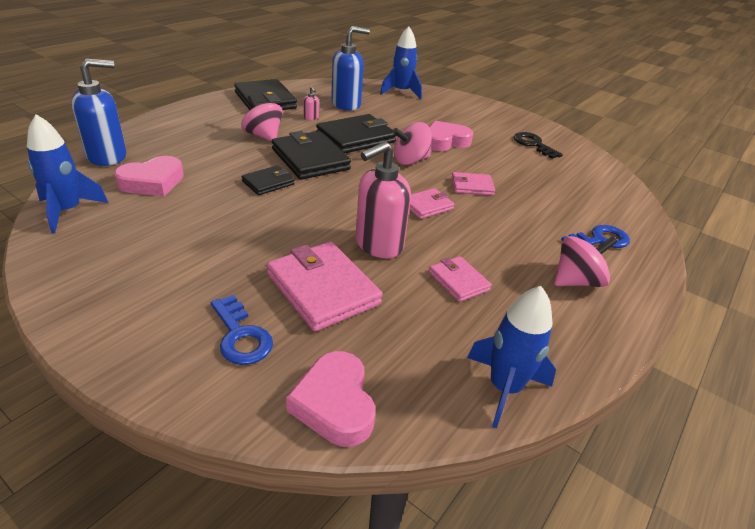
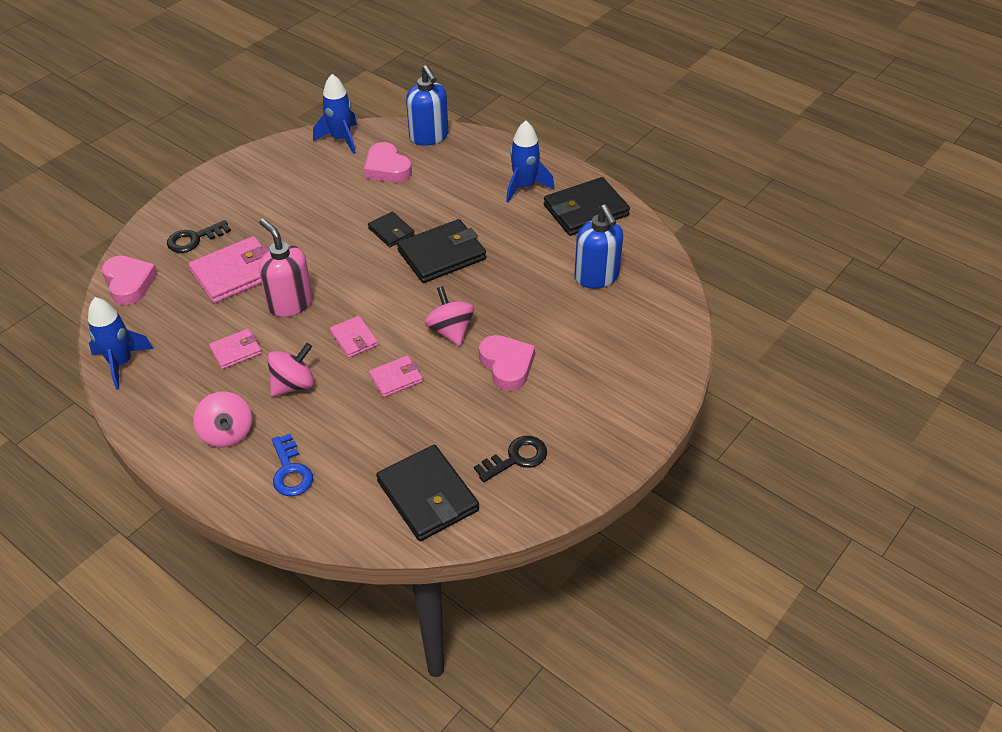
camera: 95 degrees right, 10 degrees up
blue key [211,295,273,365] -> black key [167,220,231,253]
pink spinning top [241,95,283,142] -> pink spinning top moved to [267,343,315,397]
pink heart [286,351,375,447] -> pink heart turned 75 degrees clockwise [102,256,158,305]
pink soap dispenser [303,87,319,120] -> none
black wallet [316,114,396,153] -> black wallet moved to [376,445,479,541]
blue rocket [380,26,422,99] -> blue rocket moved to [506,121,554,203]
pink wallet [452,172,495,196] -> pink wallet turned 60 degrees clockwise [369,355,423,397]

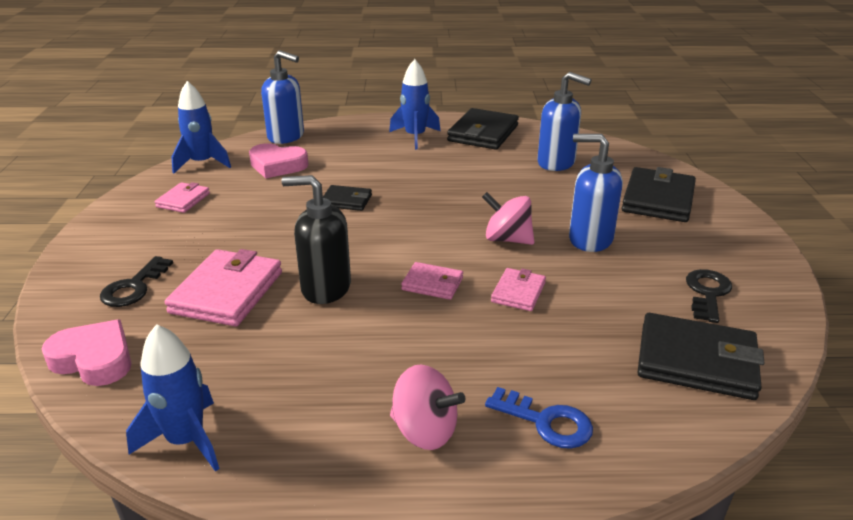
camera: 40 degrees left, 15 degrees down
pink wallet [209,329,262,369] -> pink wallet moved to [155,182,210,213]
pink soap dispenser [259,219,313,317] -> black soap dispenser [282,175,351,304]
pink spinning top [267,343,315,397] -> none
black wallet [397,219,486,283] -> black wallet moved to [622,167,696,222]
pink heart [479,335,535,391] -> blue soap dispenser [569,134,623,252]

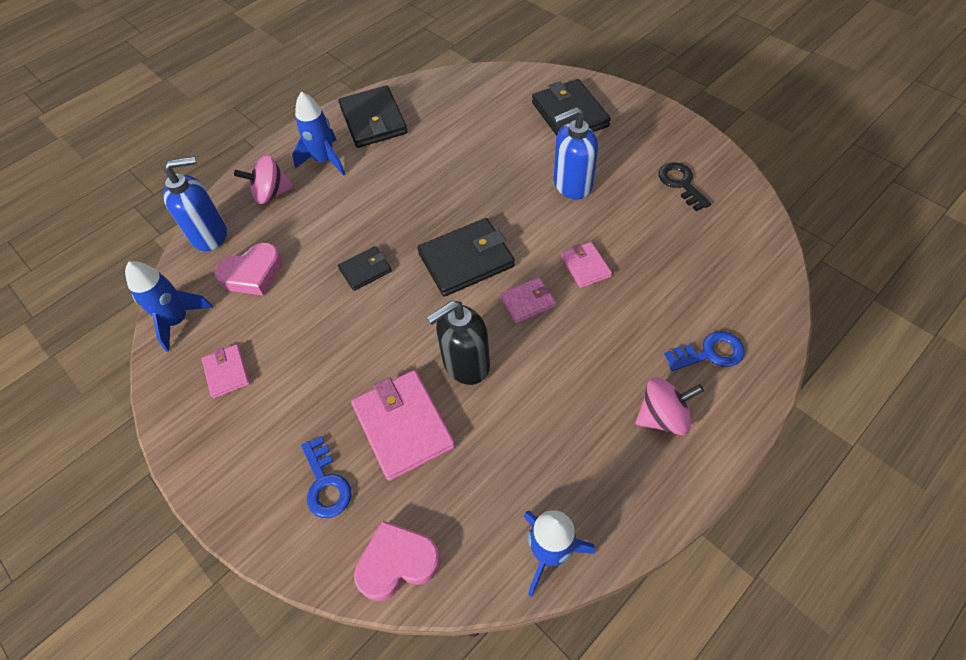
camera: 40 degrees left, 25 degrees up
black key [100,256,173,307] -> blue key [301,436,352,518]
pink spinning top [482,192,534,245] -> pink spinning top moved to [234,155,293,204]
blue soap dispenser [537,72,592,171] -> none
black wallet [638,313,765,400] -> black wallet moved to [417,218,515,297]

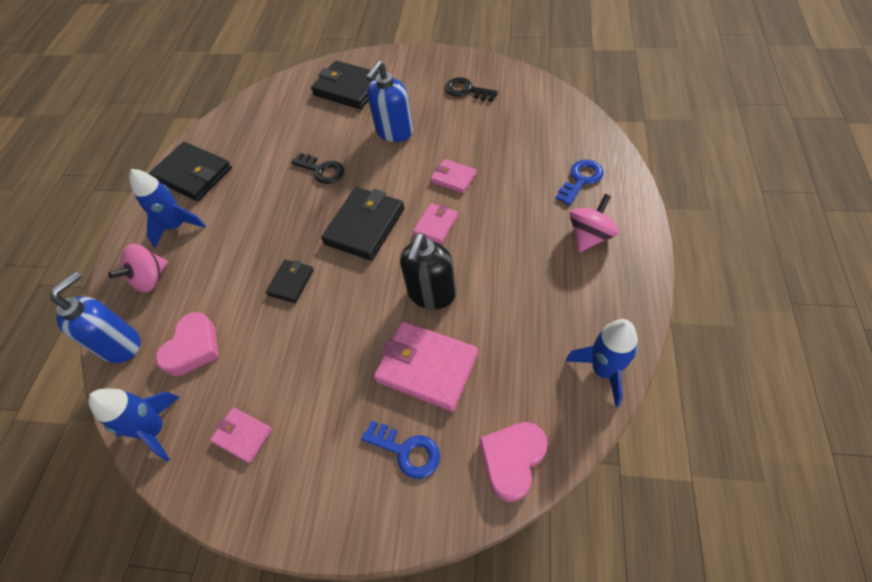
camera: 35 degrees left, 0 degrees up
none -> black key [291,153,344,184]

